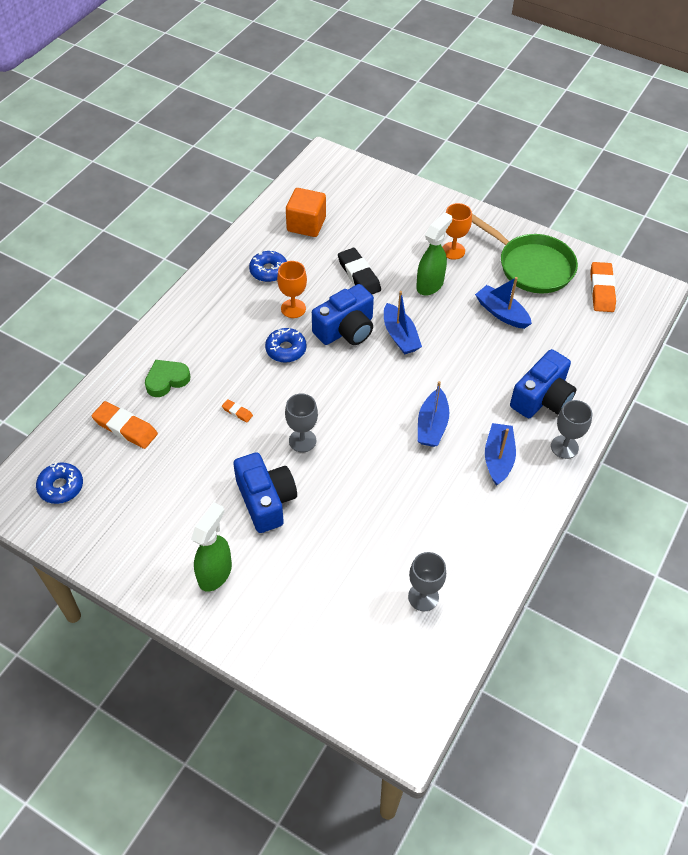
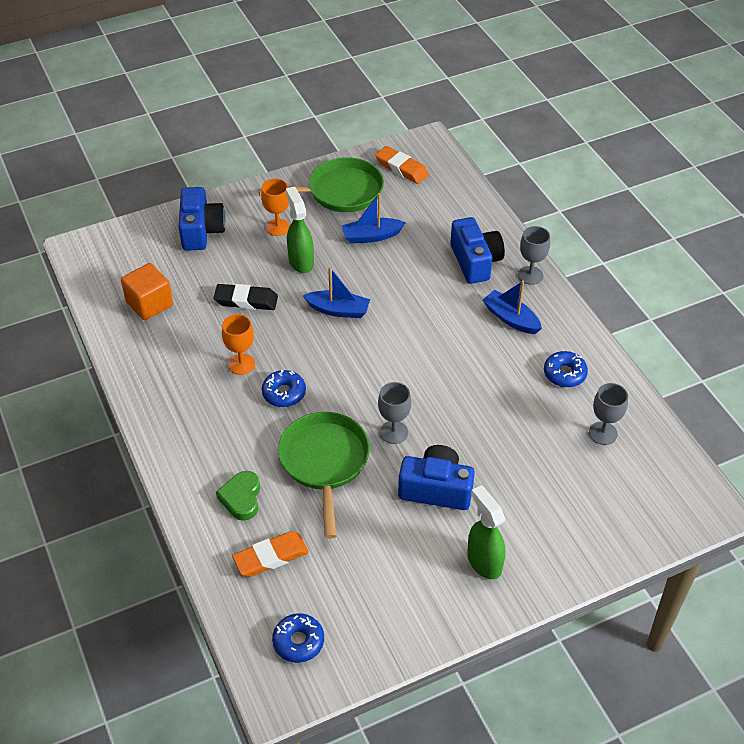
camera: 55 degrees left, 5 degrees down
orange eraser [222,399,253,423] -> green pan [278,412,370,539]
blue donut [249,251,287,282] -> blue donut moved to [544,351,588,387]
blue camera [312,284,374,345] -> blue camera moved to [179,187,226,251]
blue boat [418,381,449,447] -> none

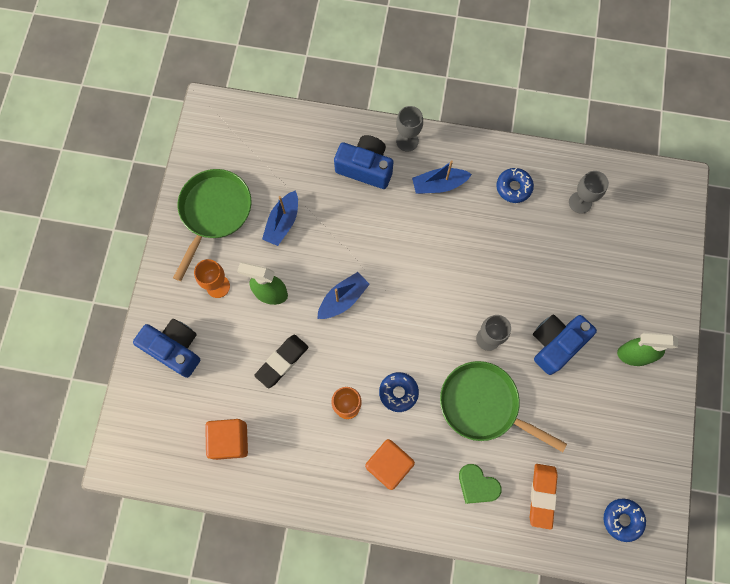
camera: 55 degrees left, 25 degrees up
orange eraser [375,146,429,184] -> none
none -> orange cube [365,439,415,490]

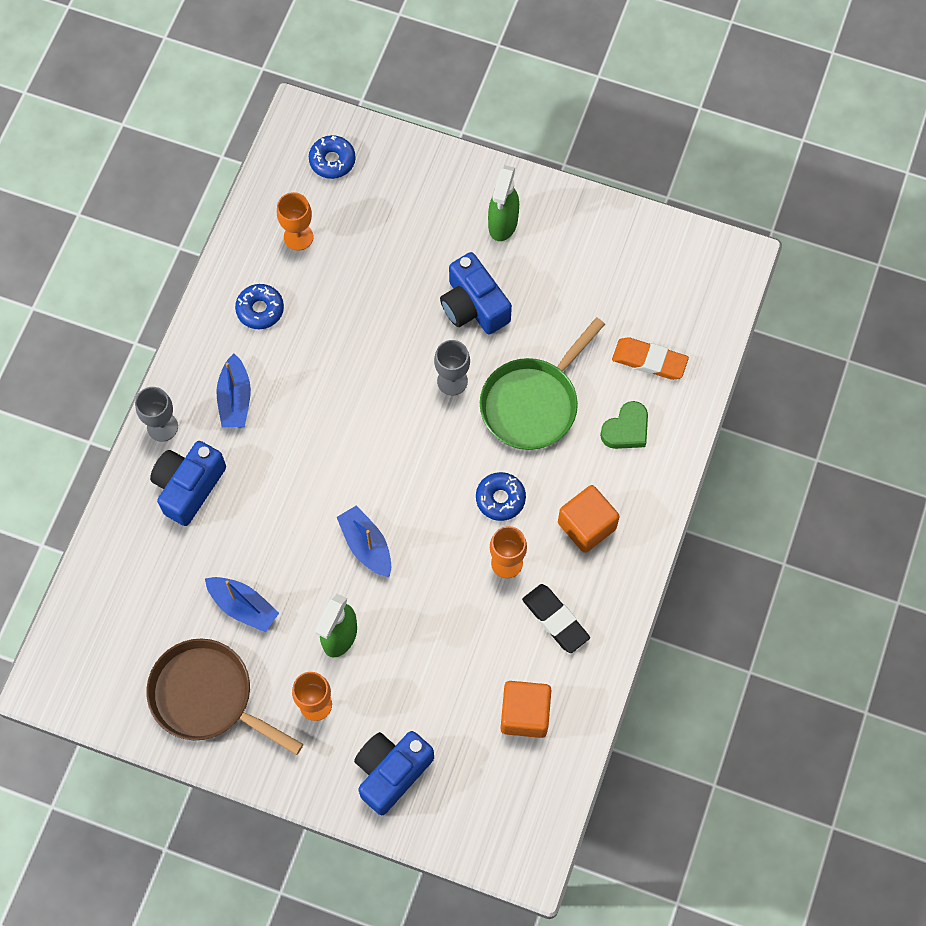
camera: 80 degrees left, 5 degrees down
green pan [173,169,251,281] -> brown pan [146,639,303,755]
black eraser [254,335,308,388] -> black eraser moved to [522,584,590,653]
grey goblet [569,171,609,214] -> orange goblet [277,192,313,251]
blue donut [604,499,646,542] -> blue donut moved to [309,135,356,179]

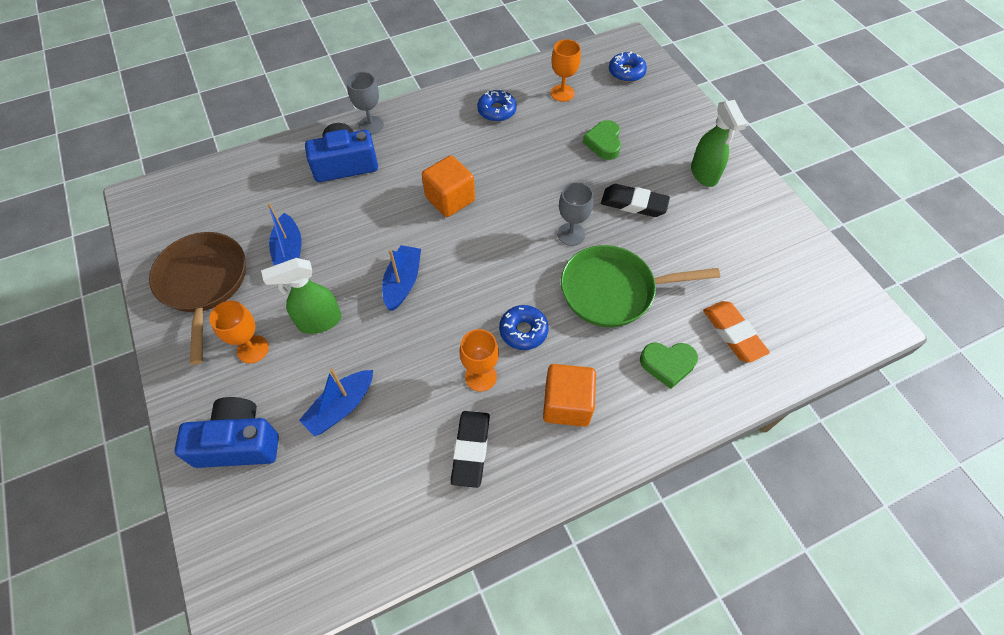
camera: 45 degrees right, 10 degrees down
blue boat [216,354,251,428] -> blue boat moved to [299,368,373,437]
blue camera [440,252,512,334] -> black eraser [601,184,670,217]
green spray bottle [488,165,519,241] -> green spray bottle turned 75 degrees counterclockwise [691,100,747,187]
orange cube [500,681,551,738] -> orange cube moved to [422,155,475,217]
none -> green heart [583,120,621,160]

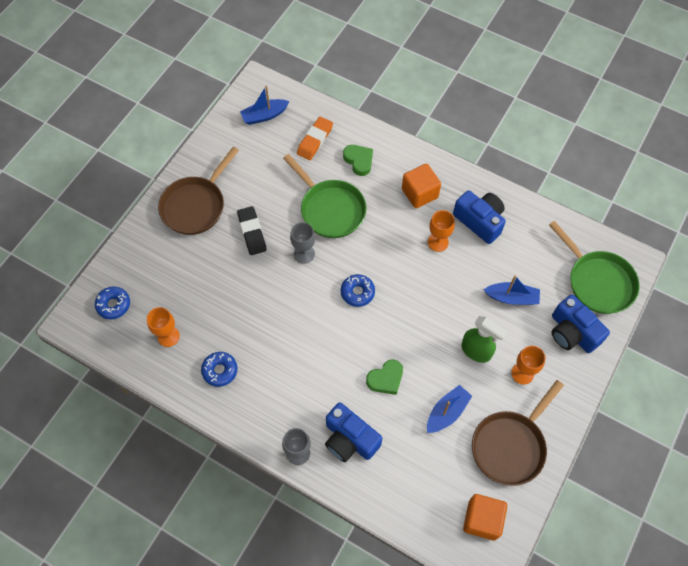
camera: 125 degrees left, 5 degrees up
blue boat [382,245,421,311] -> blue boat moved to [240,86,290,125]
orange cube [422,155,475,217] -> orange cube moved to [463,494,507,540]
black eraser [451,411,490,488] -> blue camera [453,190,506,244]
blue donut [499,305,549,350] -> blue donut moved to [341,274,375,307]
green heart [583,120,621,160] -> green heart moved to [366,360,403,395]
green spray bottle [691,100,747,187] -> brown pan [158,147,239,235]
none -> green pan [549,221,639,314]

